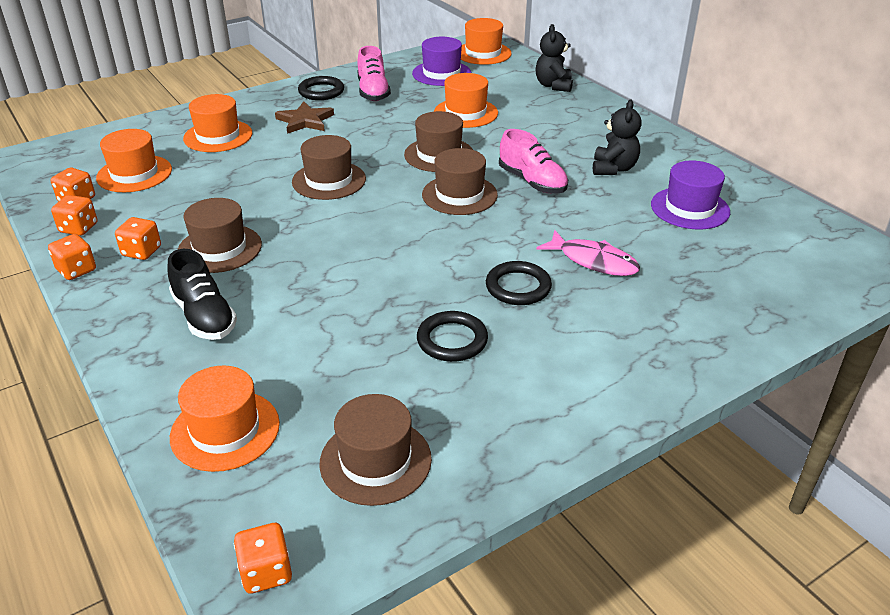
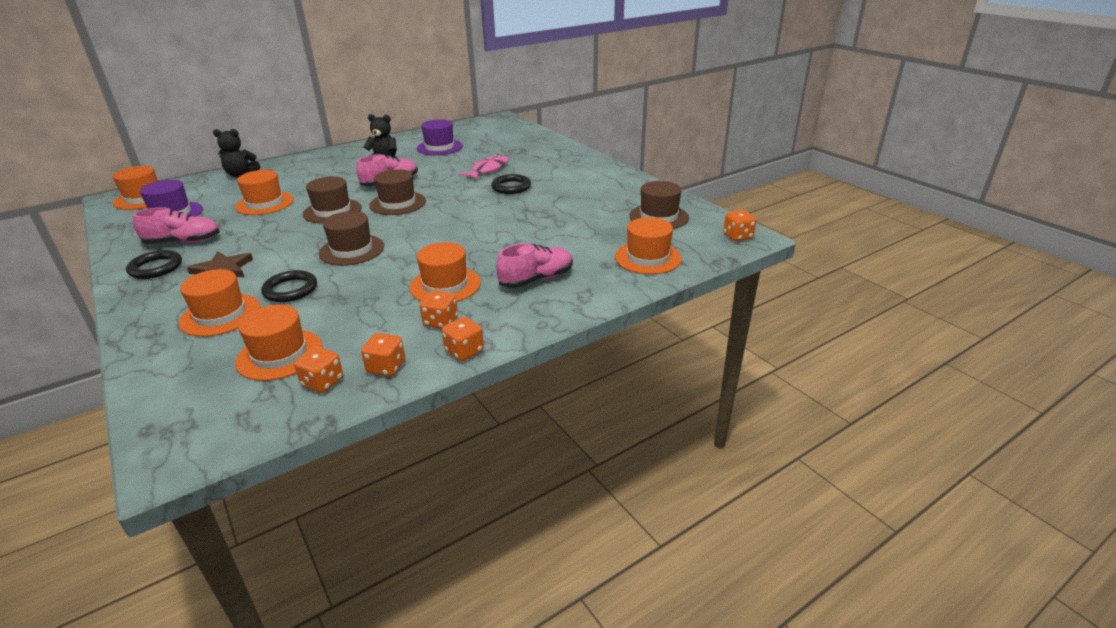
camera: 90 degrees left, 5 degrees down
black shoe [168,249,237,340] -> pink shoe [496,243,573,288]
brown hat [177,198,262,273] -> orange hat [410,242,481,302]
black ring [417,311,488,362] -> black ring moved to [261,270,317,302]

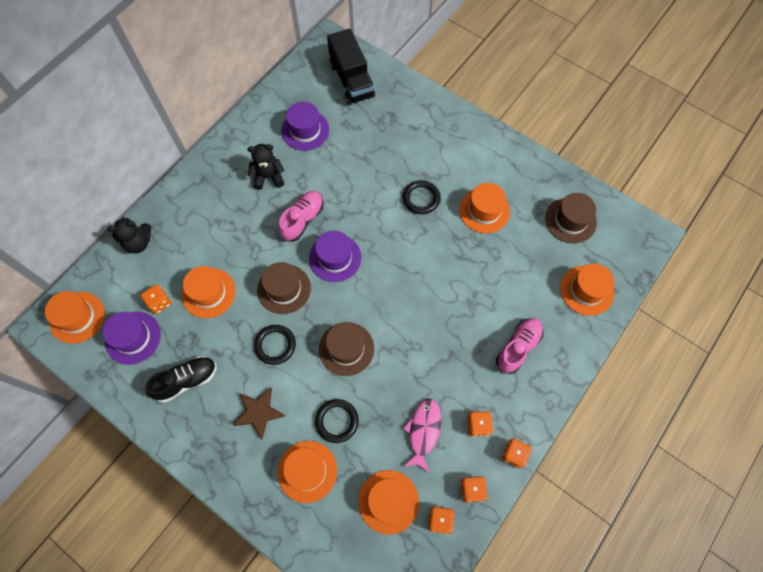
camera: 20 degrees left, 35 degrees up
black ring [126,250,182,279] -> black ring moved to [254,325,296,365]
pink shoe [133,207,220,244] -> black shoe [145,356,217,403]
brown hat [369,169,426,215] -> purple hat [309,231,361,282]
orange hat [410,242,481,302] -> orange hat moved to [459,183,510,233]
pink fish [459,154,509,180] -> pink fish moved to [403,399,441,473]
orange dice [723,210,756,241] -> orange dice moved to [141,284,171,314]
none -> black truck [327,29,375,105]

